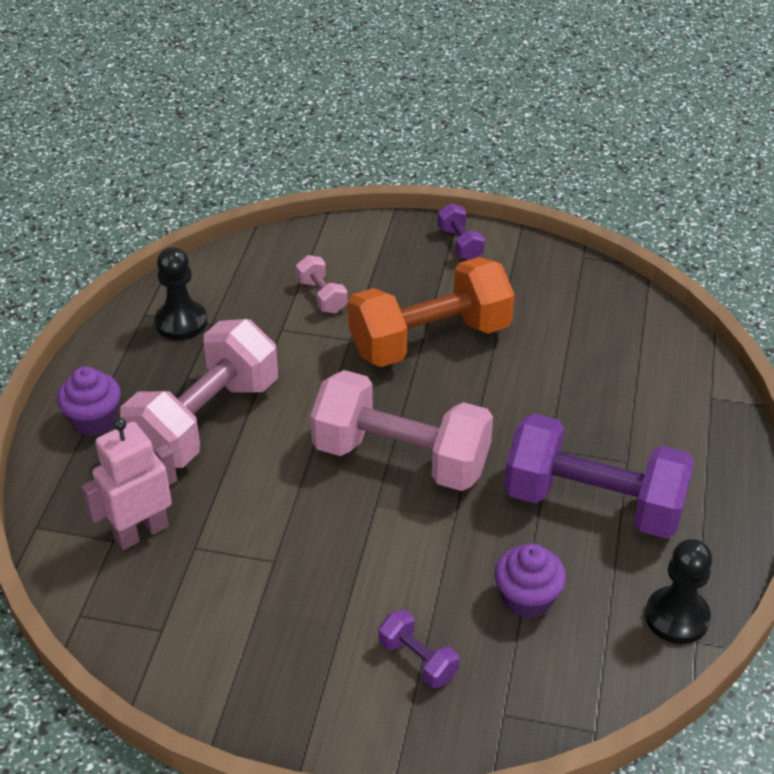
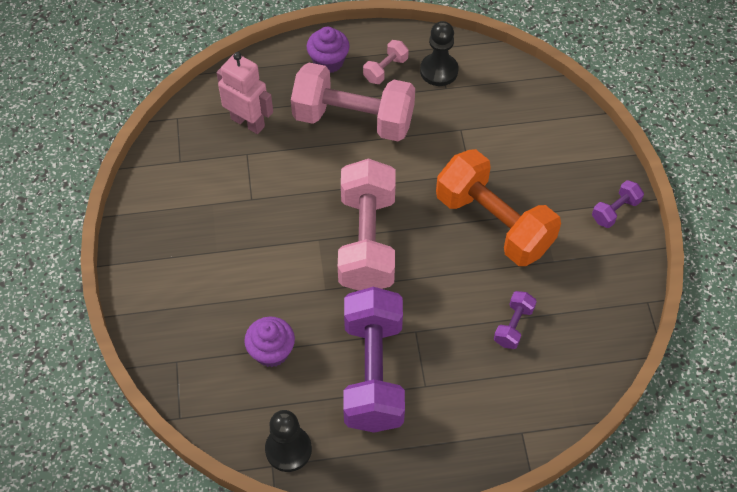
camera: 70 degrees right, 15 degrees up
pink dumbbell [296,255,347,313] -> pink dumbbell moved to [363,40,409,84]
purple dumbbell [378,610,459,688] -> purple dumbbell moved to [494,291,537,349]

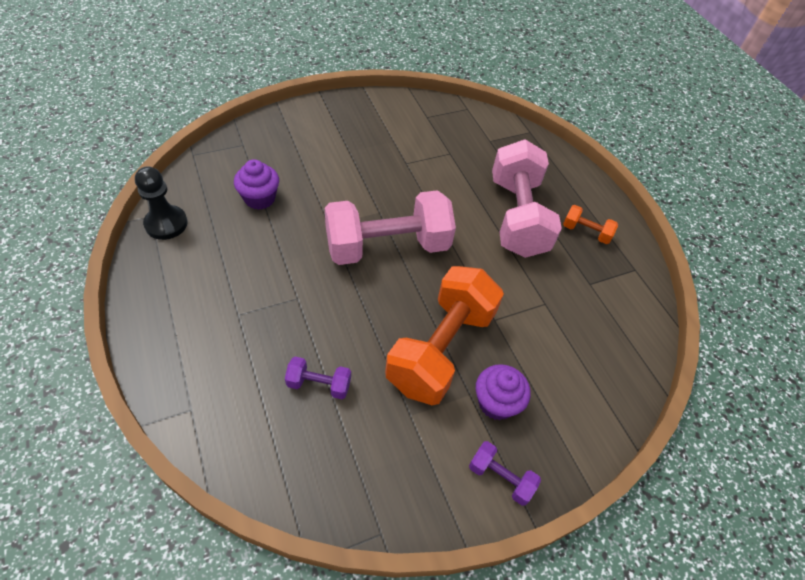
camera: 70 degrees right, 5 degrees down
pink robot [217,52,273,134] -> none
purple cupcake [307,27,350,73] -> purple cupcake moved to [476,364,531,420]
purple dumbbell [343,287,405,433] -> none
pink dumbbell [363,40,409,84] -> orange dumbbell [563,205,618,244]
black pawn [420,21,458,86] -> none

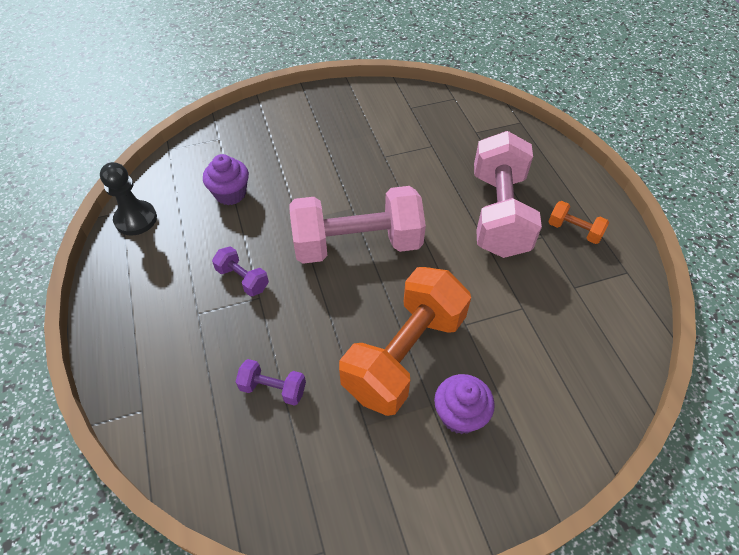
camera: 10 degrees right, 0 degrees up
purple dumbbell [469,441,541,506] -> purple dumbbell moved to [212,246,269,297]

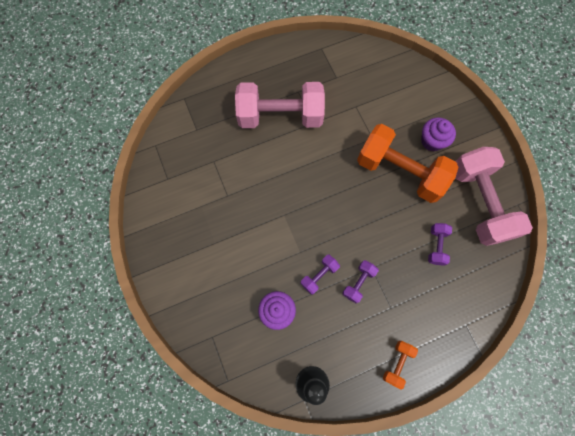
camera: 95 degrees left, 20 degrees up
pink dumbbell [289,186,426,264] -> pink dumbbell moved to [455,147,533,246]
orange dumbbell [548,201,609,244] -> orange dumbbell moved to [383,341,418,390]
none -> purple dumbbell [300,255,340,295]

